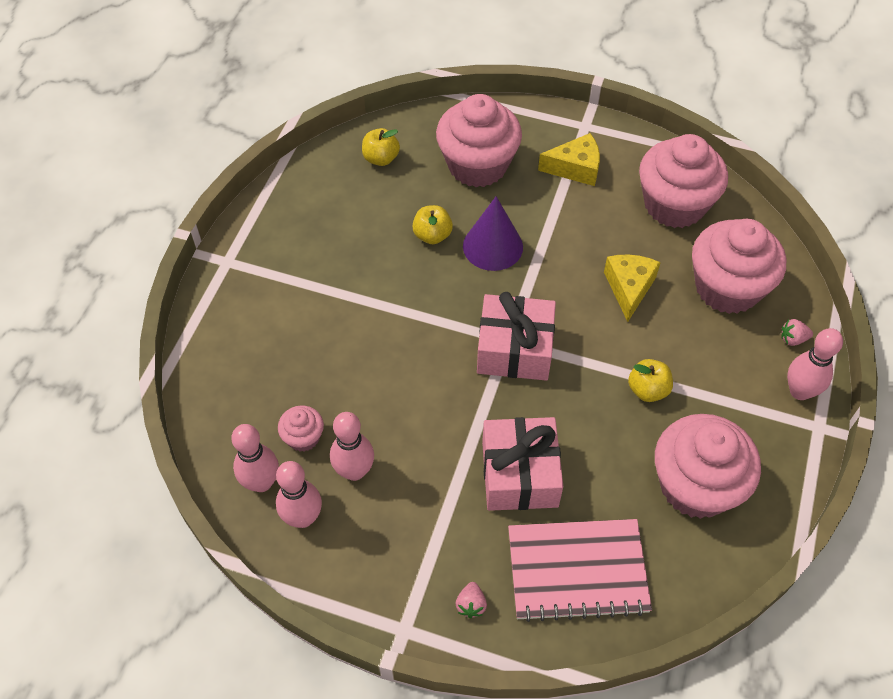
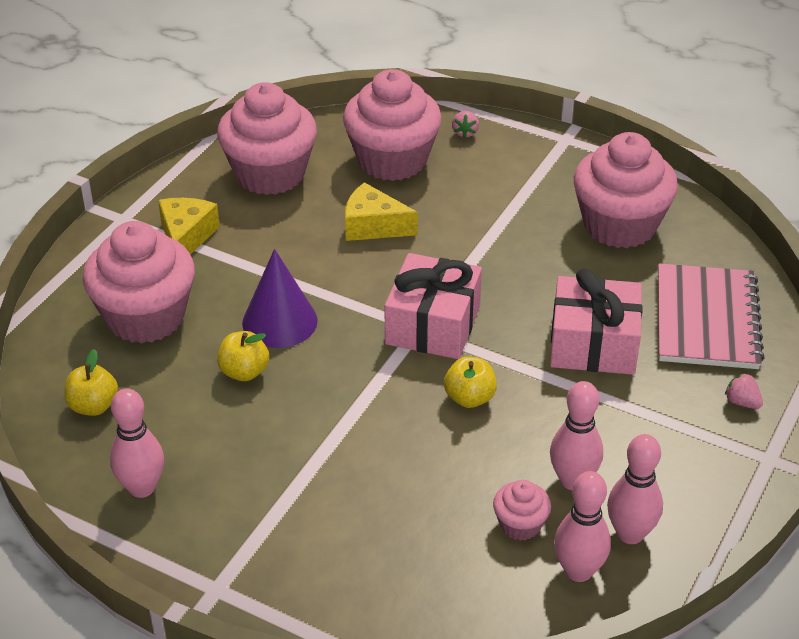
camera: 80 degrees left, 15 degrees down
pink strawberry [456,582,487,618] -> pink strawberry turned 150 degrees counterclockwise [725,373,763,409]
yellow apple [628,359,673,402] -> yellow apple moved to [444,357,497,408]
pink bowling pin [787,328,843,400] -> pink bowling pin moved to [110,388,164,498]

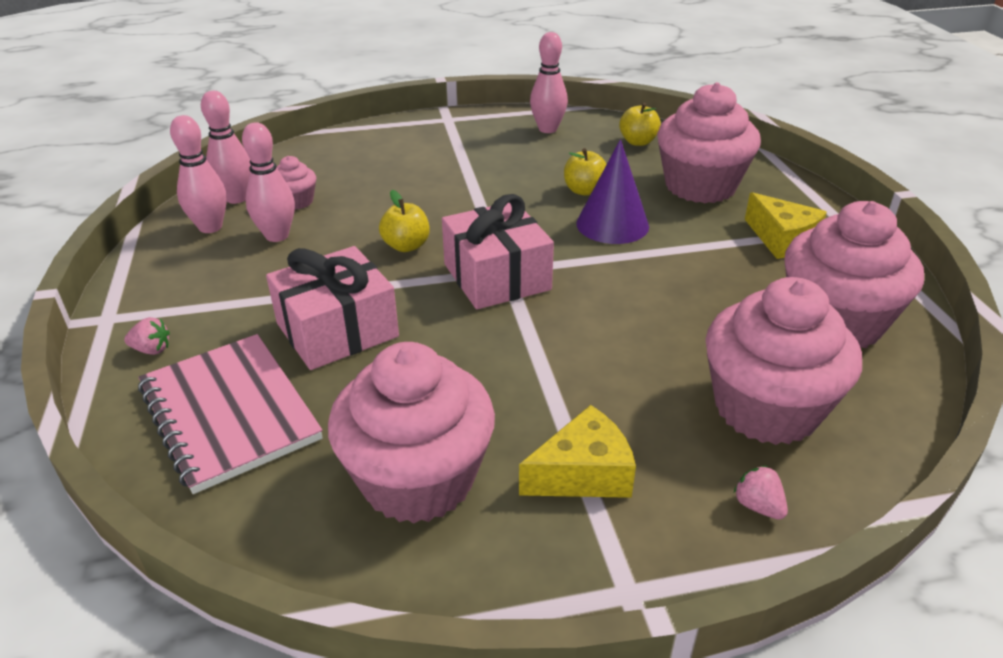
camera: 140 degrees right, 5 degrees down
yellow cheese [345,182,418,241] -> yellow cheese moved to [519,405,636,498]

